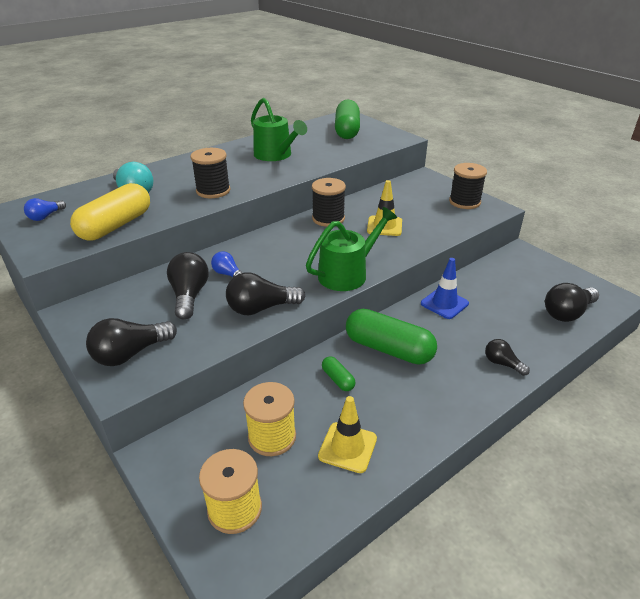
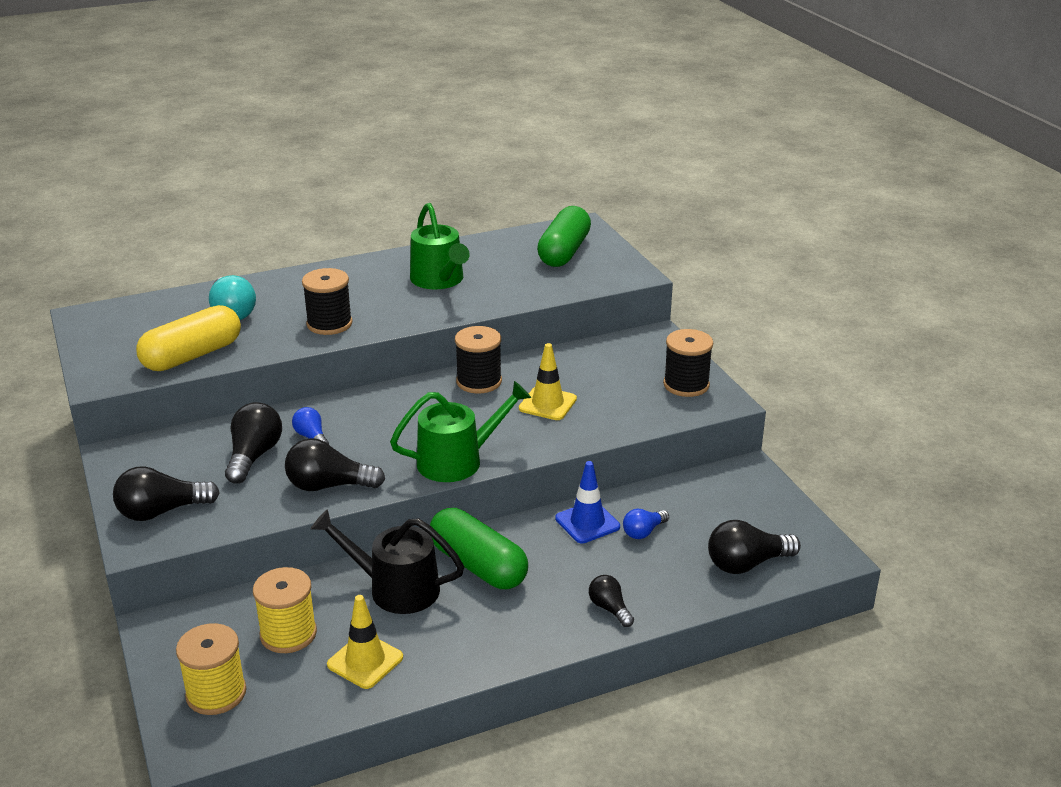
camera: 15 degrees right, 5 degrees down
blue light bulb [24,198,66,221] -> blue light bulb moved to [623,509,669,539]
green capsule [322,356,356,391] -> black watering can [311,509,464,614]

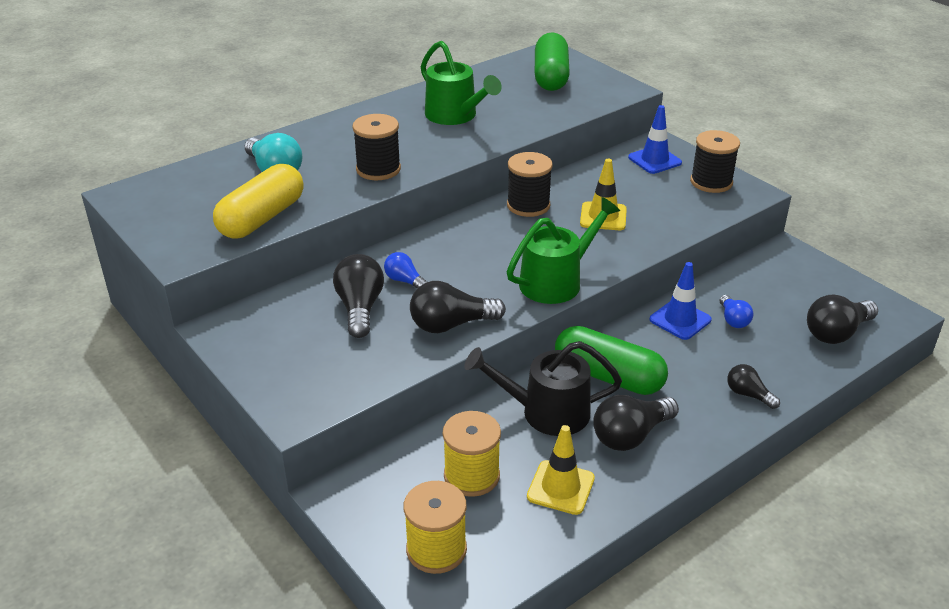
camera: 15 degrees left, 5 degrees up
black light bulb [113,466,220,521] -> black light bulb moved to [593,395,679,451]
blue light bulb [623,509,669,539] -> blue light bulb turned 45 degrees counterclockwise [719,295,753,328]
none -> blue traffic cone [628,105,682,174]

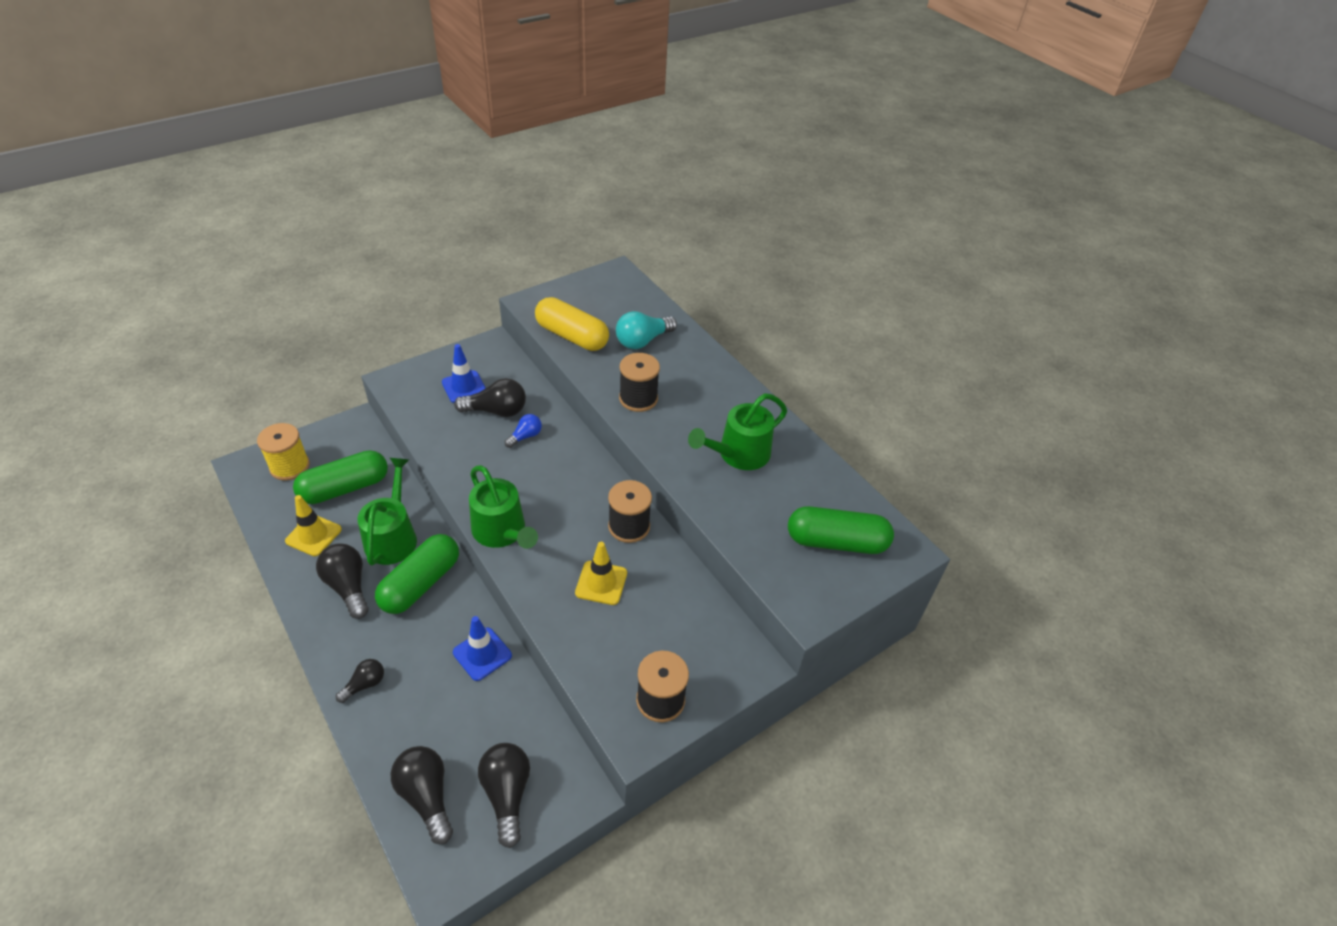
camera: 90 degrees right, 10 degrees up
black light bulb [410,281,506,333] -> black light bulb moved to [478,743,530,848]
yellow spool [443,411,501,497] -> green capsule [293,450,388,504]
black watering can [464,341,622,436] -> green watering can [358,458,417,566]
blue traffic cone [628,105,682,174] -> blue traffic cone moved to [442,344,486,403]
blue light bulb [719,295,753,328] -> none

